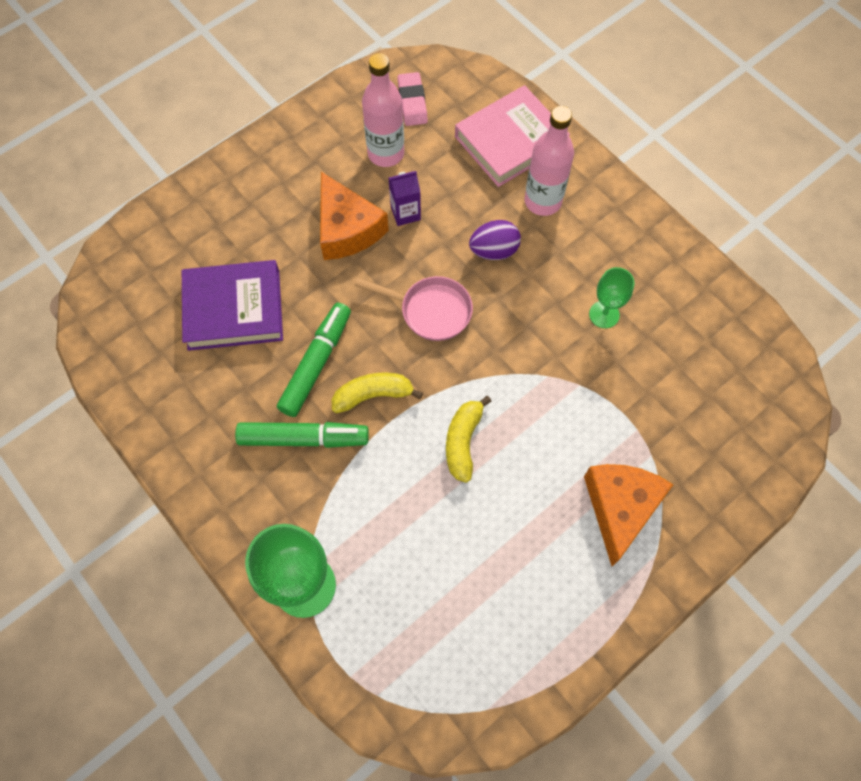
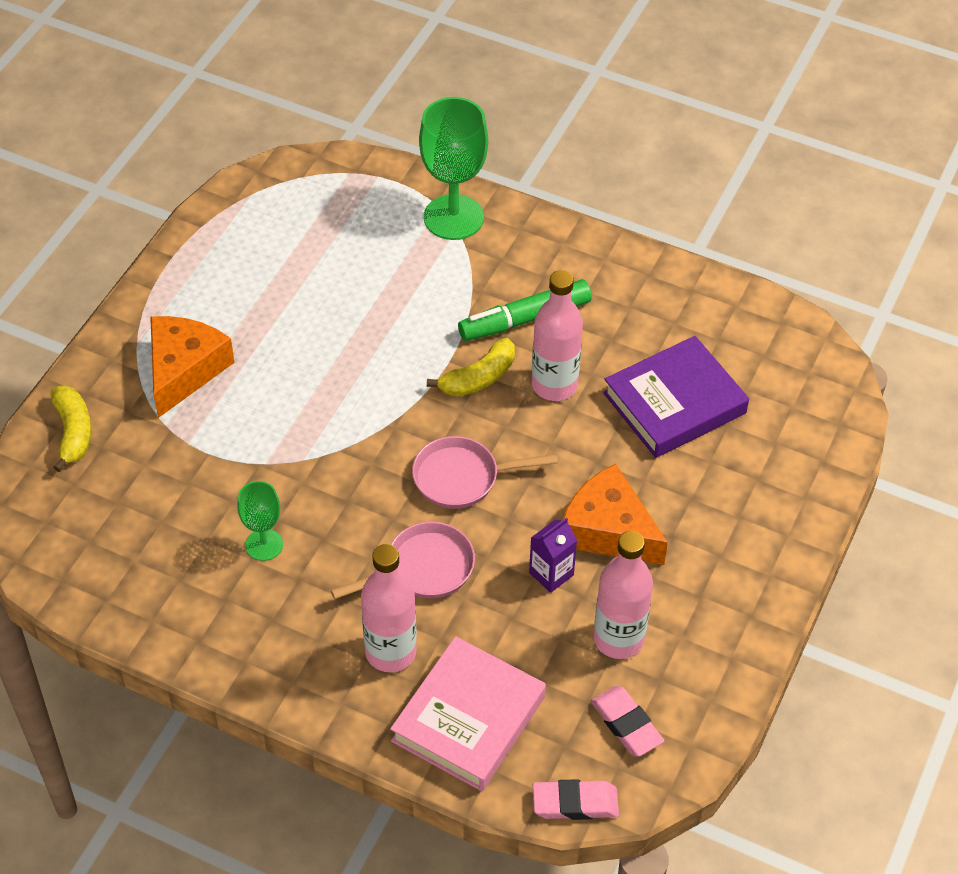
camera: 155 degrees right, 15 degrees down
green marker [277,303,351,417] -> pink bottle [532,270,583,401]
yellow banana [446,396,492,483] -> yellow banana moved to [51,385,91,472]
purple egg [469,220,521,260] -> pink pan [331,522,475,599]
orange cheese [584,464,673,566] -> orange cheese turned 150 degrees counterclockwise [150,316,234,418]
none -> pink eraser [533,779,619,820]

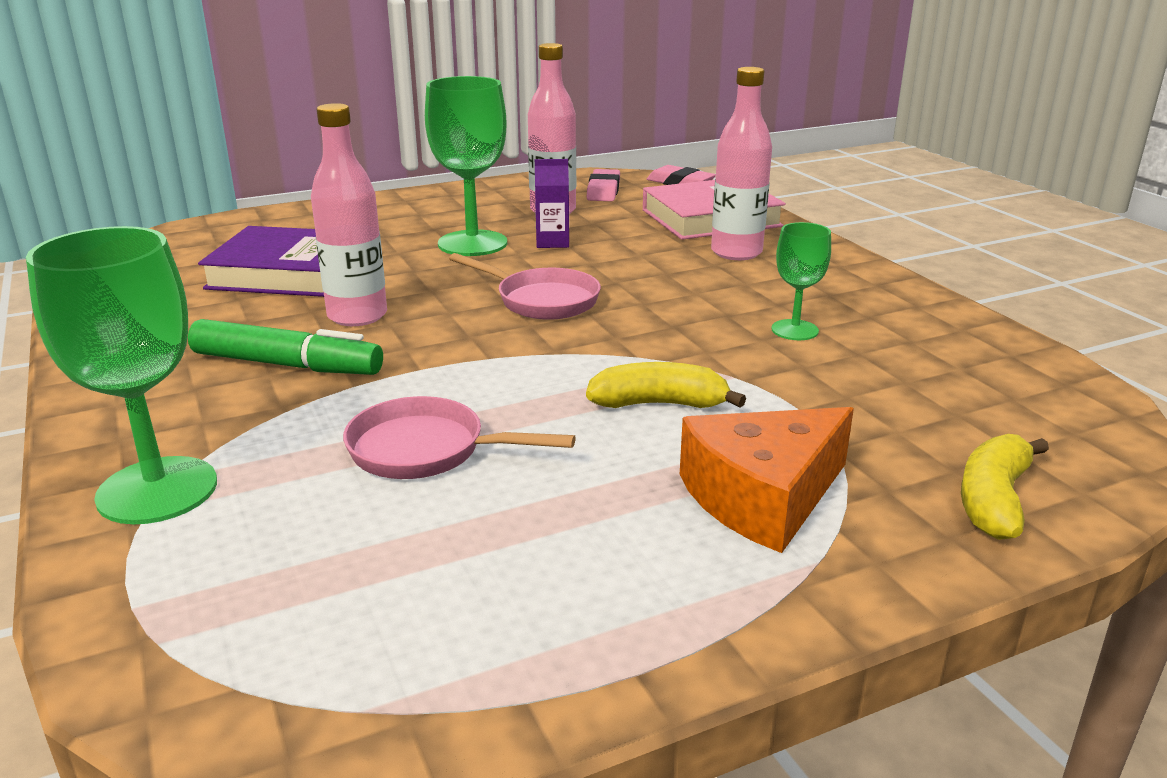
camera: 140 degrees left, 25 degrees down
pink pan [331,522,475,599] -> pink pan moved to [343,396,576,479]
yellow banana [427,338,515,396] -> yellow banana moved to [586,362,746,408]
orange cheese [563,464,668,565] -> green goblet [425,76,507,256]

